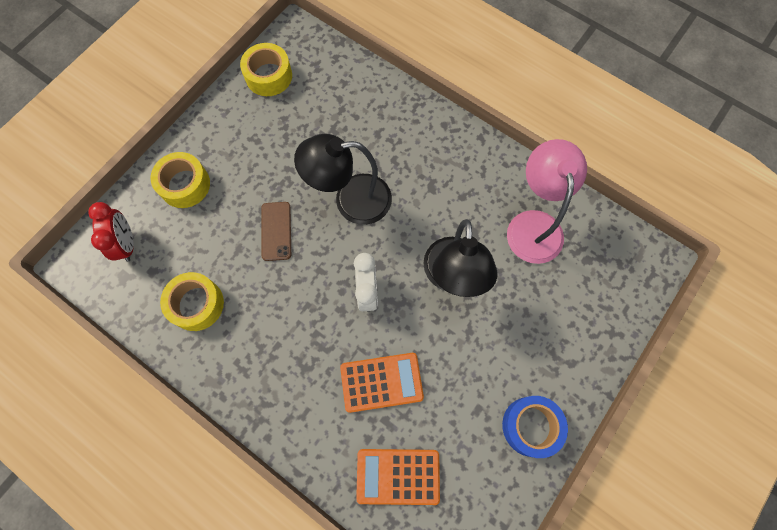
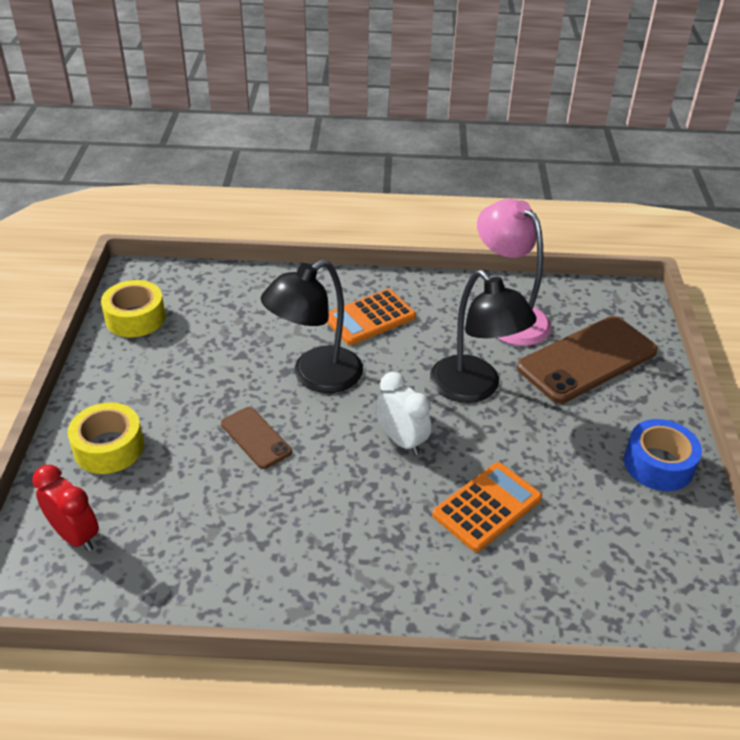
camera: 35 degrees left, 30 degrees down
yellow tape [160,272,224,331] -> none
orange calculator [356,449,440,505] -> orange calculator moved to [327,289,416,345]
none -> brown phone [517,316,658,403]

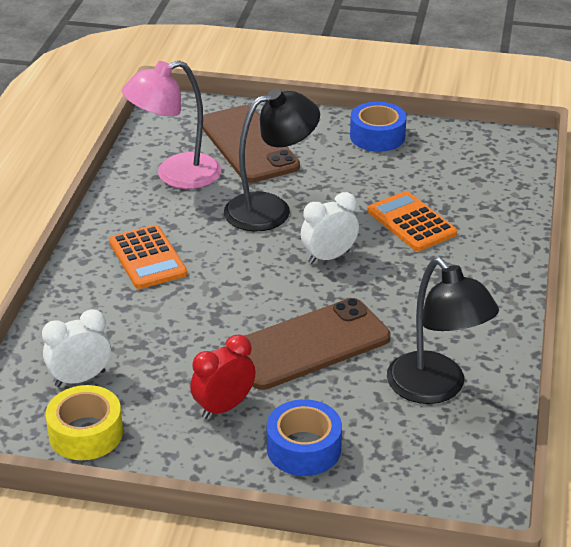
camera: 80 degrees left, 5 degrees down
red clock [32,465,99,551] -> red clock moved to [190,334,255,419]
yellow tape [68,402,144,474] -> blue tape [267,399,342,476]
brown phone [221,407,292,469] -> brown phone [245,298,391,390], size x1.94
black lamp [261,259,363,393] -> black lamp moved to [387,258,499,404]
none -> white clock [42,309,111,387]

